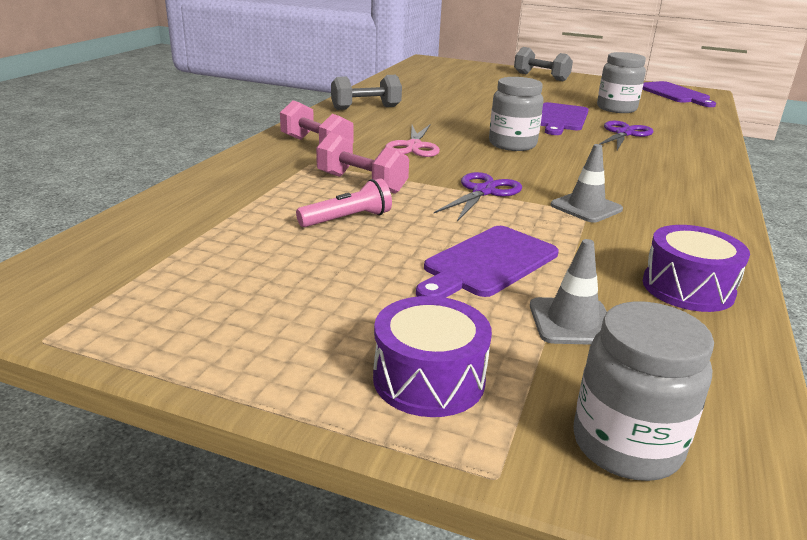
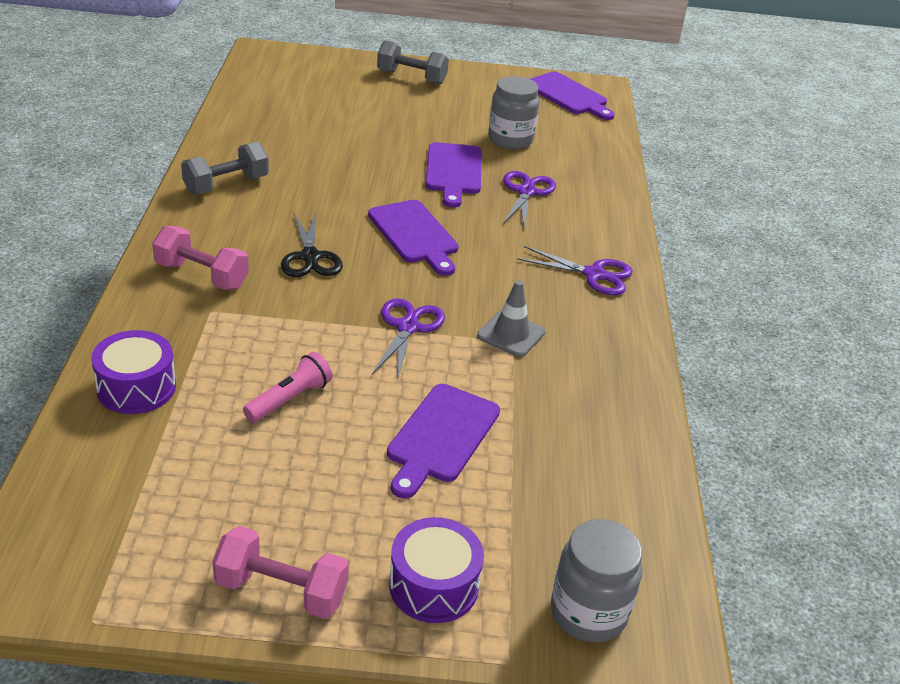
camera: 20 degrees left, 10 degrees up
pink dumbbell [316,132,409,194] -> pink dumbbell moved to [212,526,349,618]
pink scissors [385,124,440,157] -> black scissors [281,211,343,277]
grey jar [489,77,544,151] -> purple cutting board [368,200,459,276]
grey traffic cone [530,239,607,345] -> none
purple drum [643,225,750,312] -> purple drum moved to [91,330,176,414]
none -> purple scissors [517,246,633,295]

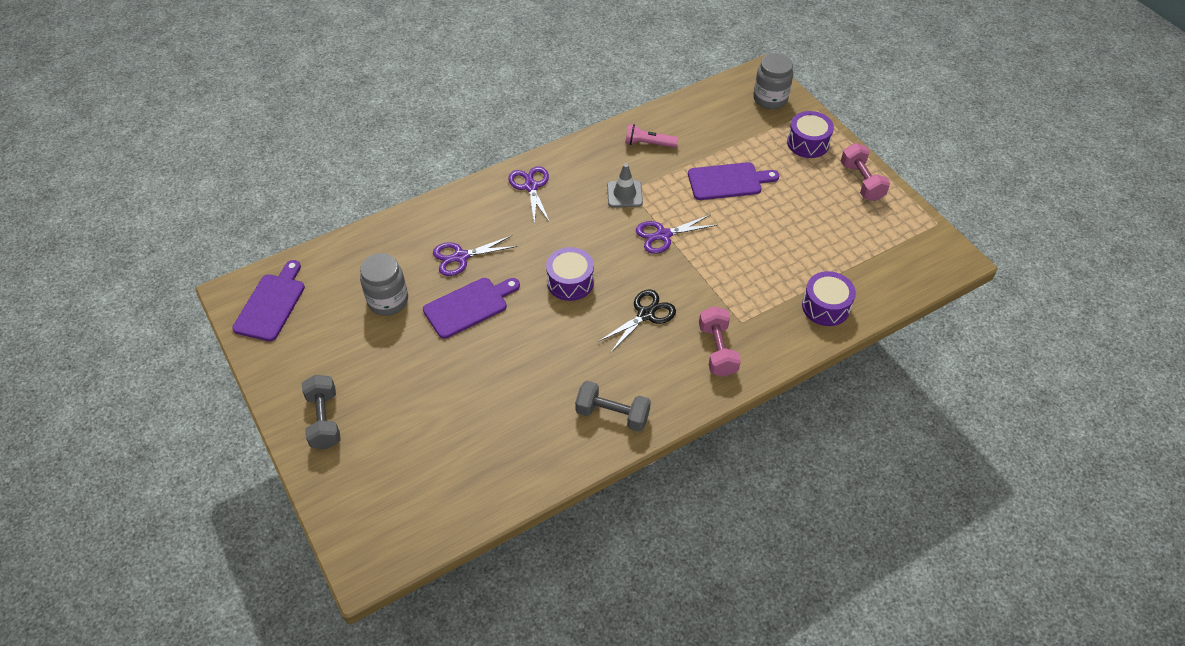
camera: 120 degrees left, 15 degrees up
pink flashlight [243,352,332,422] -> pink flashlight moved to [625,124,678,148]
purple cutting board [368,200,459,276] -> purple drum [546,247,594,301]

